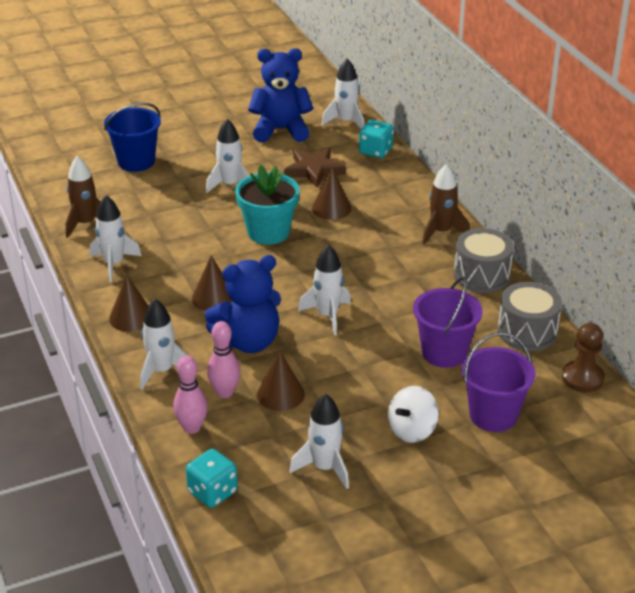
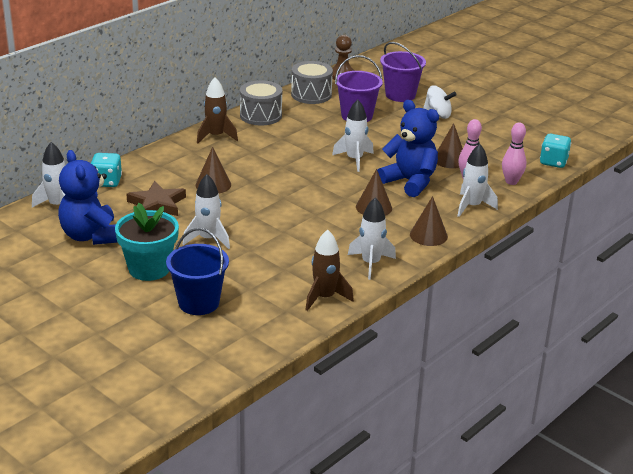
camera: 115 degrees left, 5 degrees down
turquoise flower pot [235,165,300,245] -> turquoise flower pot moved to [115,203,179,281]
white rocket [290,394,349,489] -> none

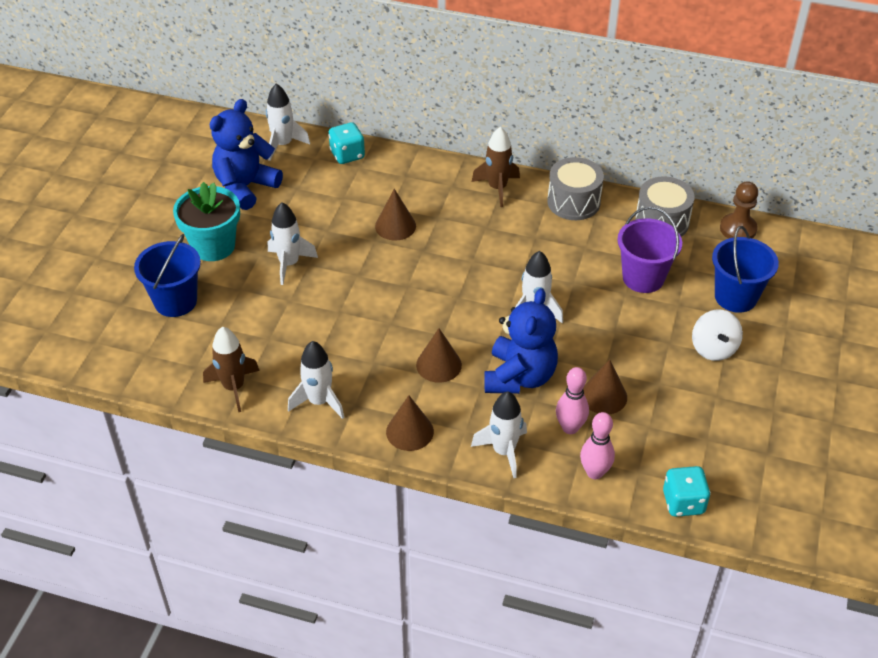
camera: 65 degrees right, 15 degrees up
brown star [127,181,186,216] -> none
purple bucket [380,42,426,102] -> blue bucket [712,226,779,313]

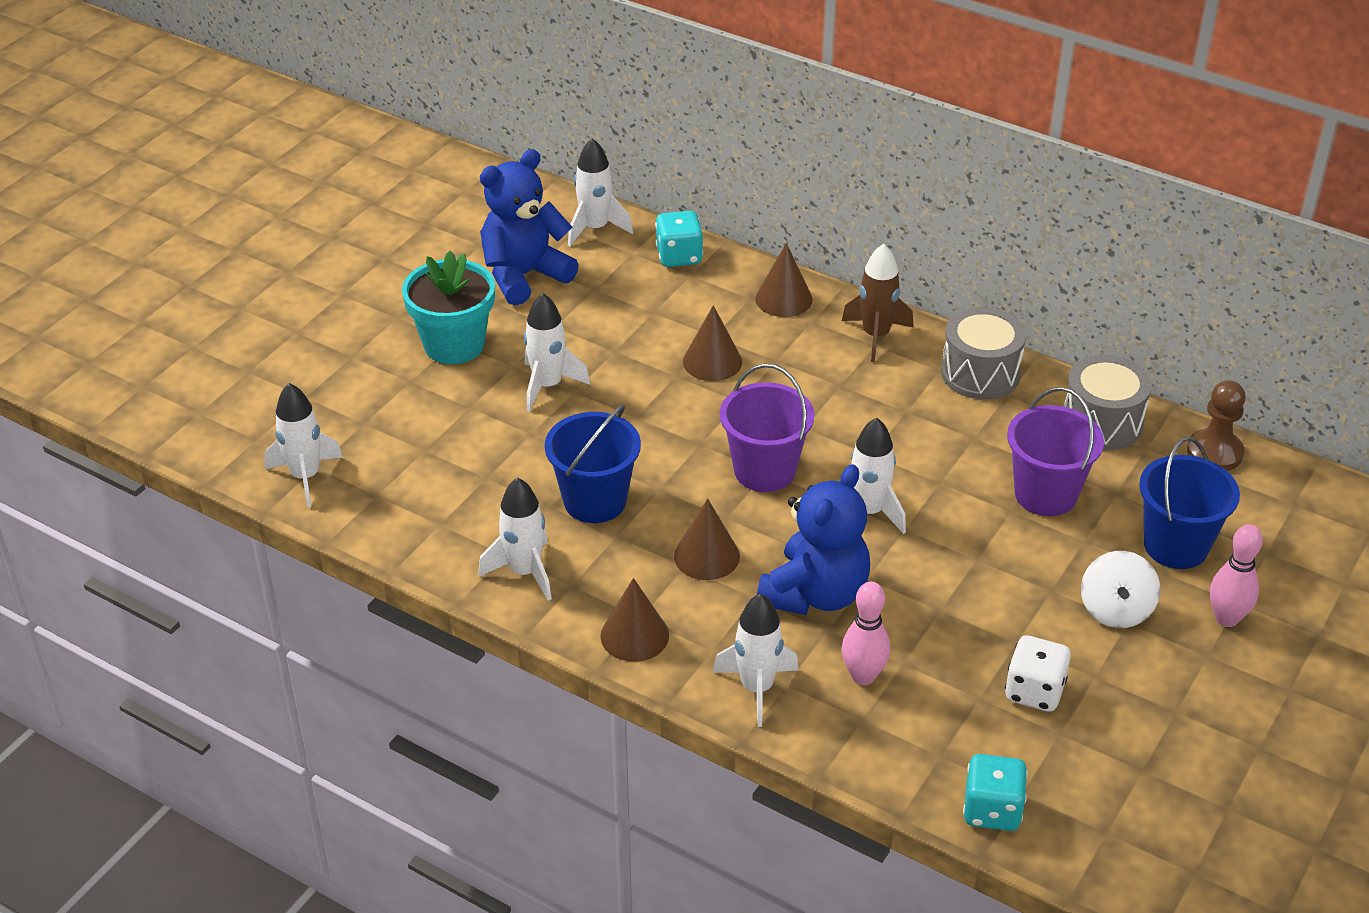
camera: 15 degrees right, 5 degrees down
blue bucket [134,234,201,317] -> blue bucket moved to [545,404,641,523]
brown rocket [203,327,260,412] -> none
pink bowling pin [580,412,615,479] -> pink bowling pin moved to [1210,524,1263,627]
brown cone [583,359,627,414] -> brown cone moved to [755,243,813,317]
none -> white rocket [264,383,343,507]
none -> purple bucket [720,364,814,492]
none -> white dice [1005,635,1071,712]

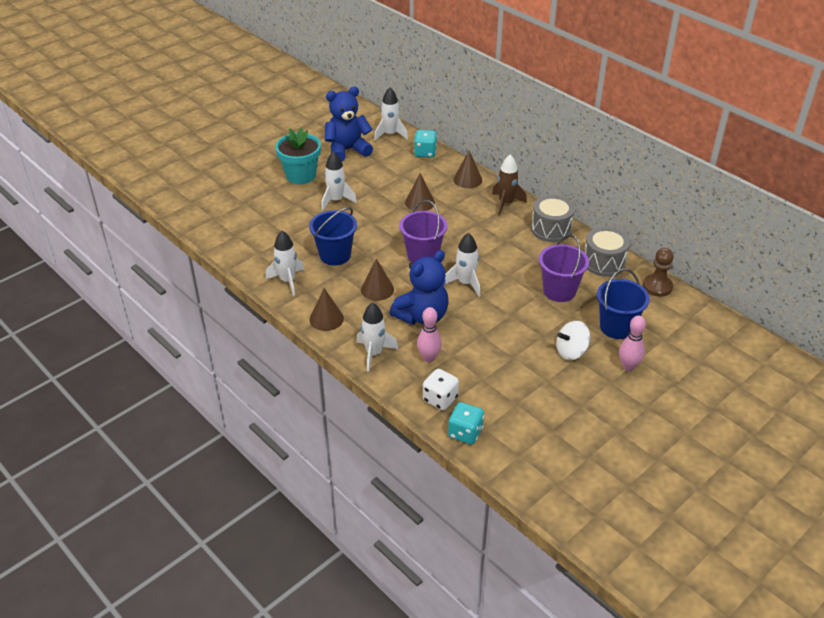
camera: 15 degrees right, 0 degrees up
white rocket [264,383,343,507] -> none
white dice [1005,635,1071,712] -> white dice moved to [423,369,459,410]
white spinning top [1081,551,1160,628] -> white spinning top turned 45 degrees clockwise [556,321,591,360]

